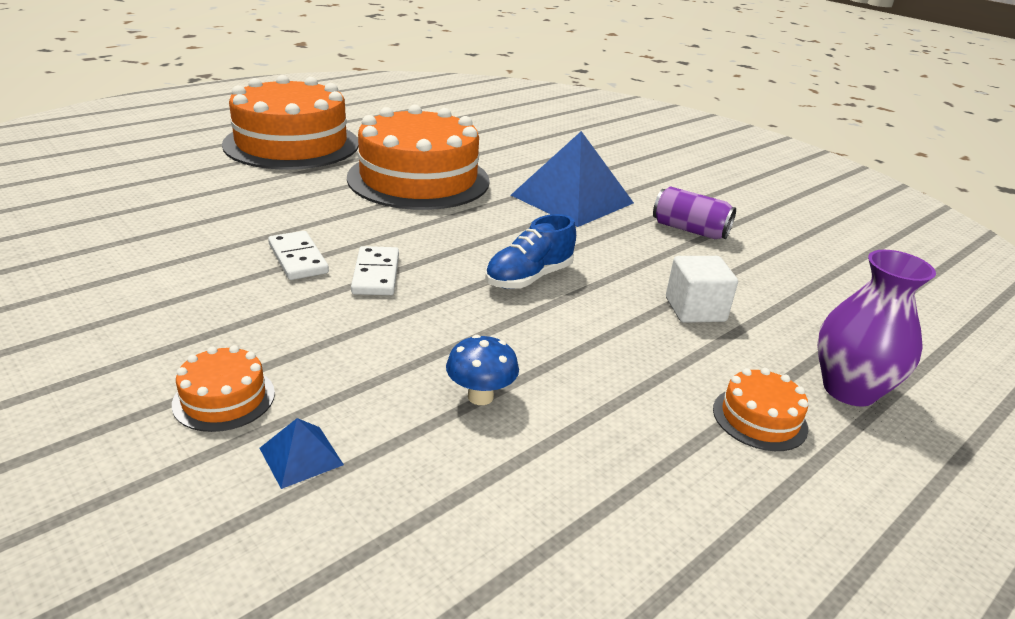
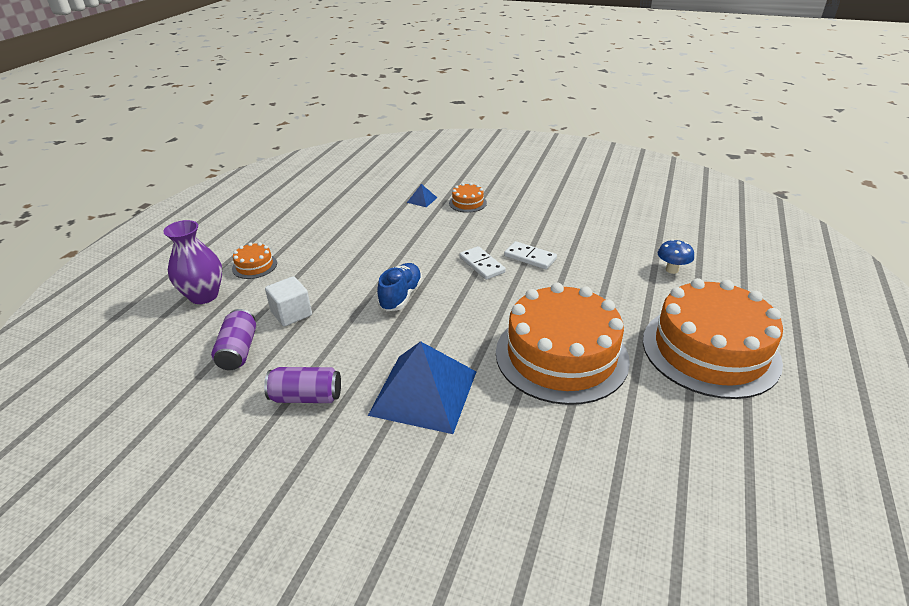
camera: 155 degrees right, 5 degrees up
blue mushroom [446,335,519,405] -> blue mushroom moved to [658,239,694,274]
none -> purple can [211,309,256,370]

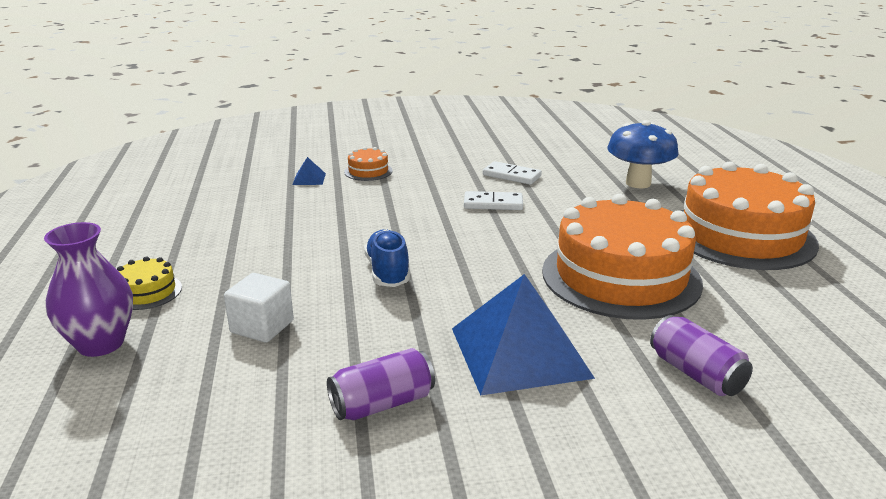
camera: 30 degrees left, 10 degrees down
purple can [211,309,256,370] -> purple can moved to [650,315,753,396]
orange cake [232,242,277,279] -> yellow cake [117,256,182,310]
white domino [459,246,506,280] -> white domino moved to [483,161,542,185]
blue mushroom [658,239,694,274] -> blue mushroom [607,120,679,188], size x1.78

